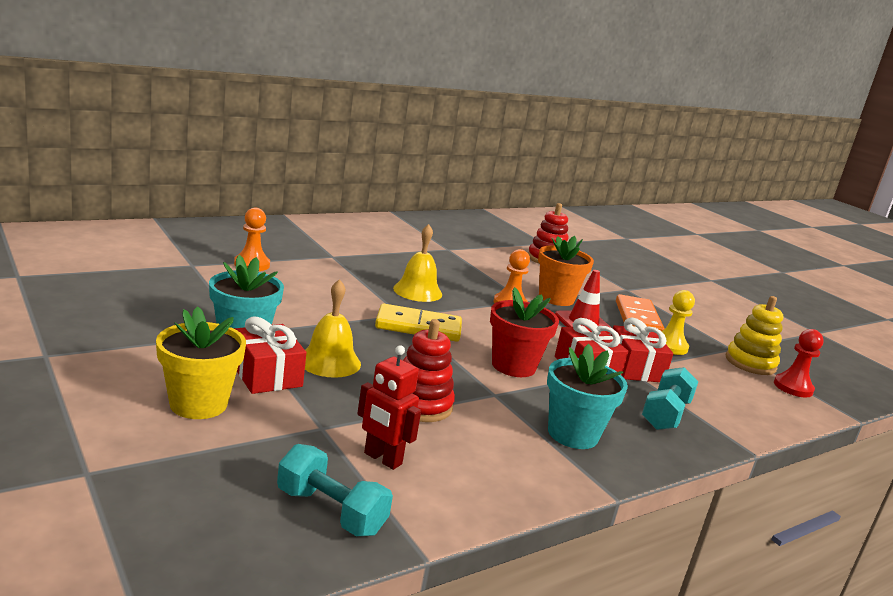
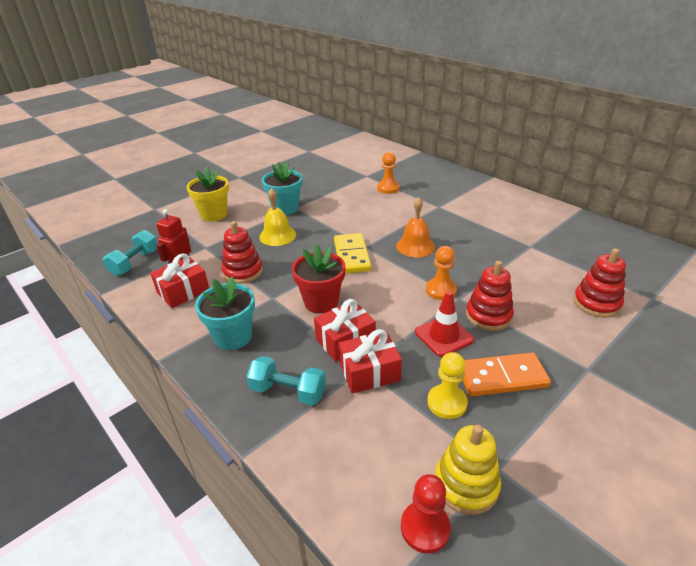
camera: 85 degrees right, 15 degrees up
red gift [234,316,306,394] -> red gift moved to [150,253,209,308]
yellow bell [393,224,442,302] -> orange bell [396,197,435,257]
orange flower pot [538,236,594,306] -> red stacking toy [466,261,514,331]

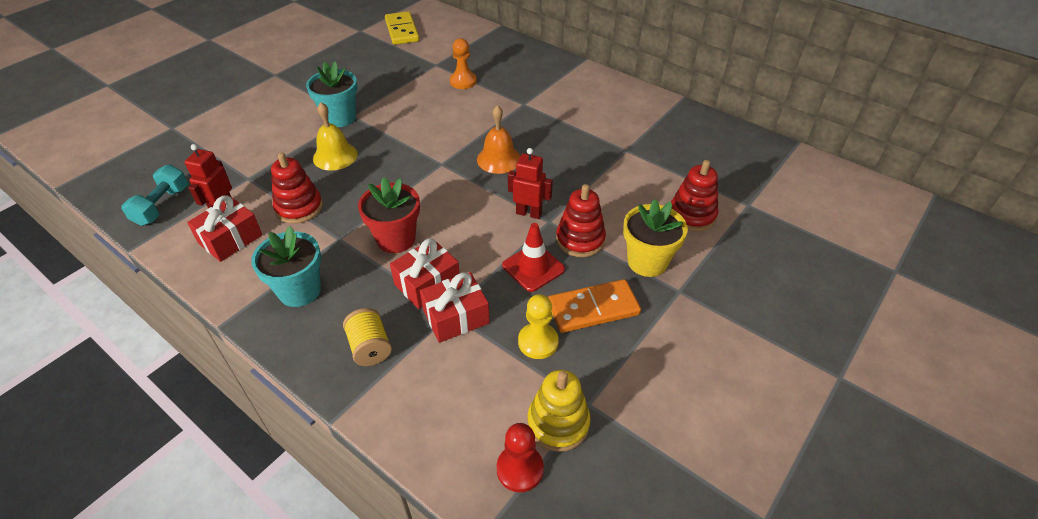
camera: 10 degrees left, 10 degrees up
yellow flower pot [187,167,229,222] -> yellow flower pot moved to [623,199,688,277]
turquoise dumbbell [246,356,326,405] -> yellow spool [343,308,392,366]
yellow domino [334,233,371,274] -> yellow domino moved to [385,11,419,45]
orange pawn [426,246,457,300] -> red robot [508,148,553,219]

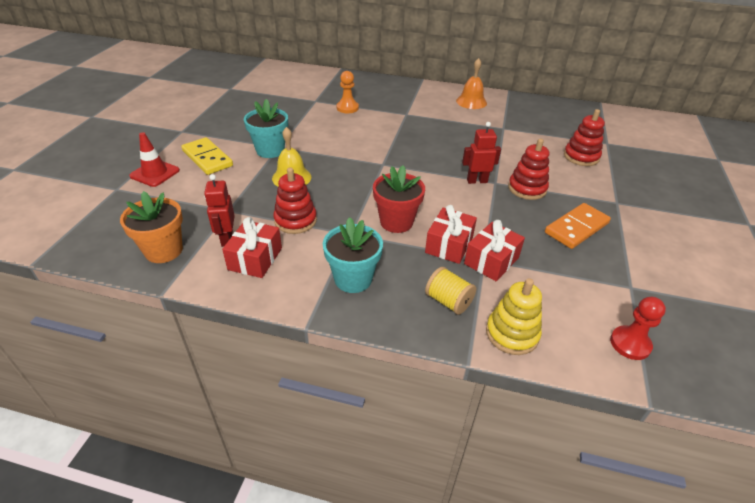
camera: 25 degrees left, 5 degrees down
turquoise dumbbell [121,164,188,226] -> orange flower pot [120,191,183,263]
yellow domino [385,11,419,45] -> yellow domino moved to [181,137,233,175]
orange bell [477,105,520,174] -> orange bell moved to [456,58,487,109]
red traffic cone [502,223,565,292] -> red traffic cone moved to [129,132,180,187]
yellow pawn [518,294,559,359] -> none
yellow stacking toy [527,370,591,452] -> yellow stacking toy moved to [486,278,542,355]
yellow flower pot [623,199,688,277] -> none

